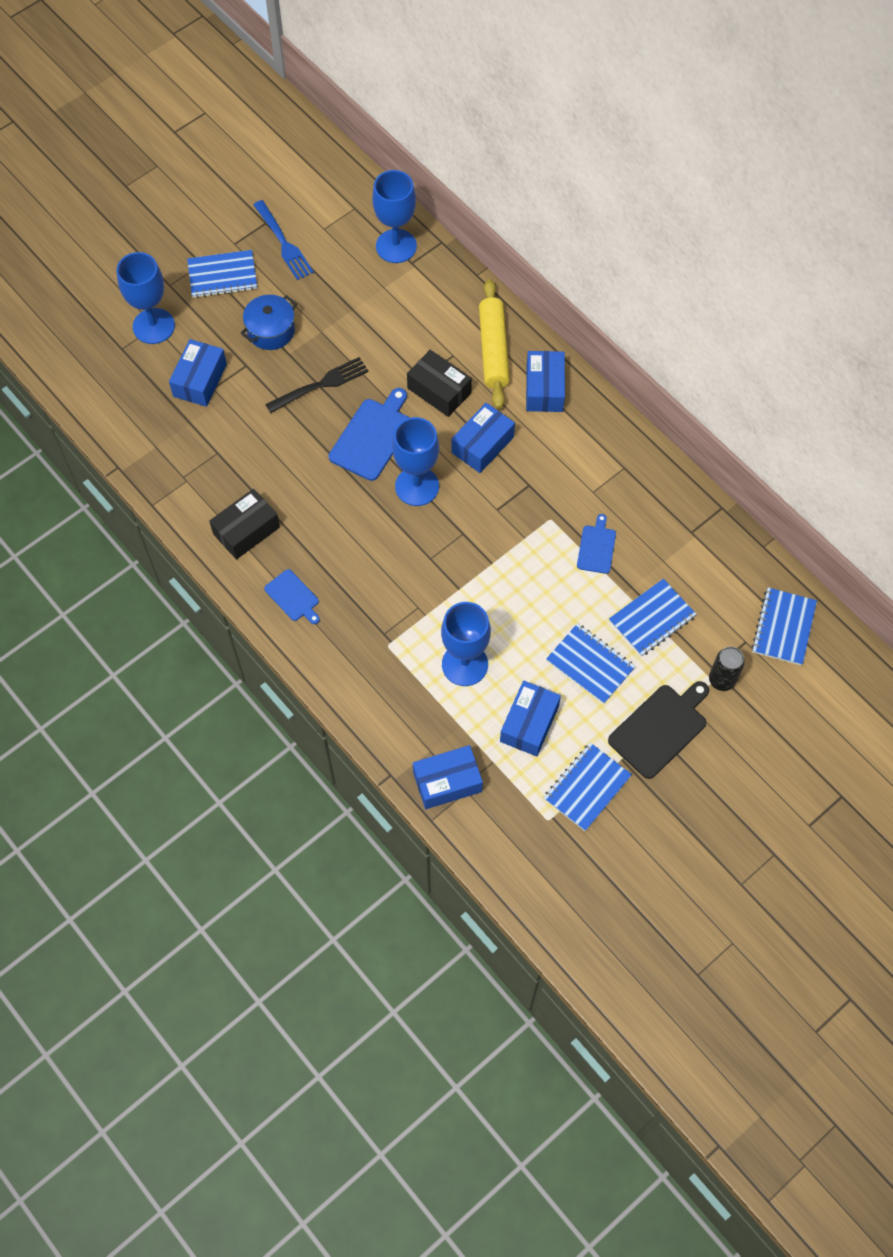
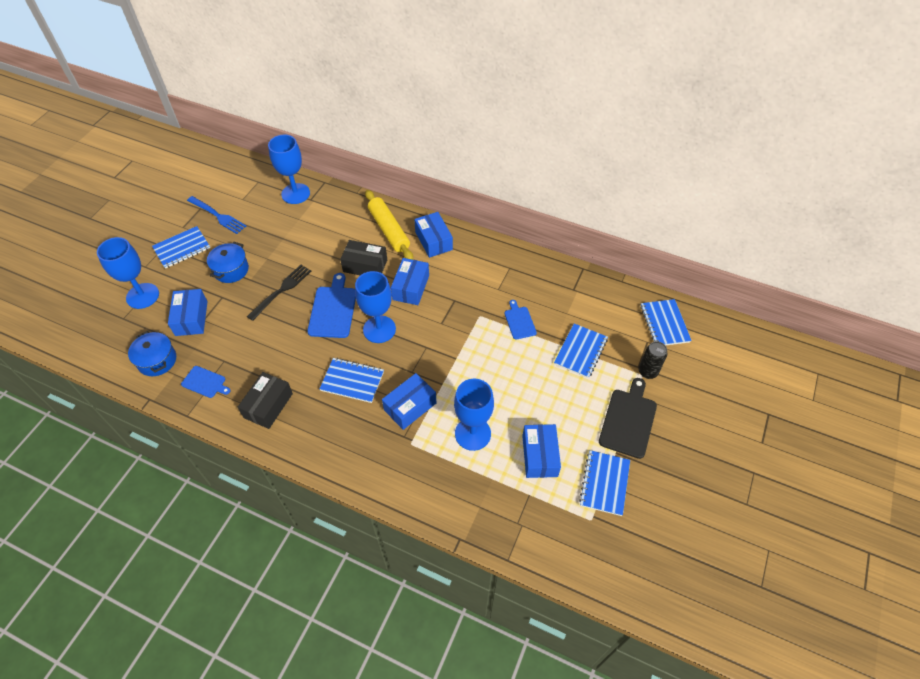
camera: 25 degrees left, 10 degrees down
blue cutting board [264,569,320,624] -> blue cutting board moved to [181,366,230,398]
blue box [413,745,483,809] -> blue box moved to [382,373,436,430]
blue notebook [546,623,636,704] -> blue notebook moved to [320,358,384,403]
none -> blue pot [128,331,176,376]

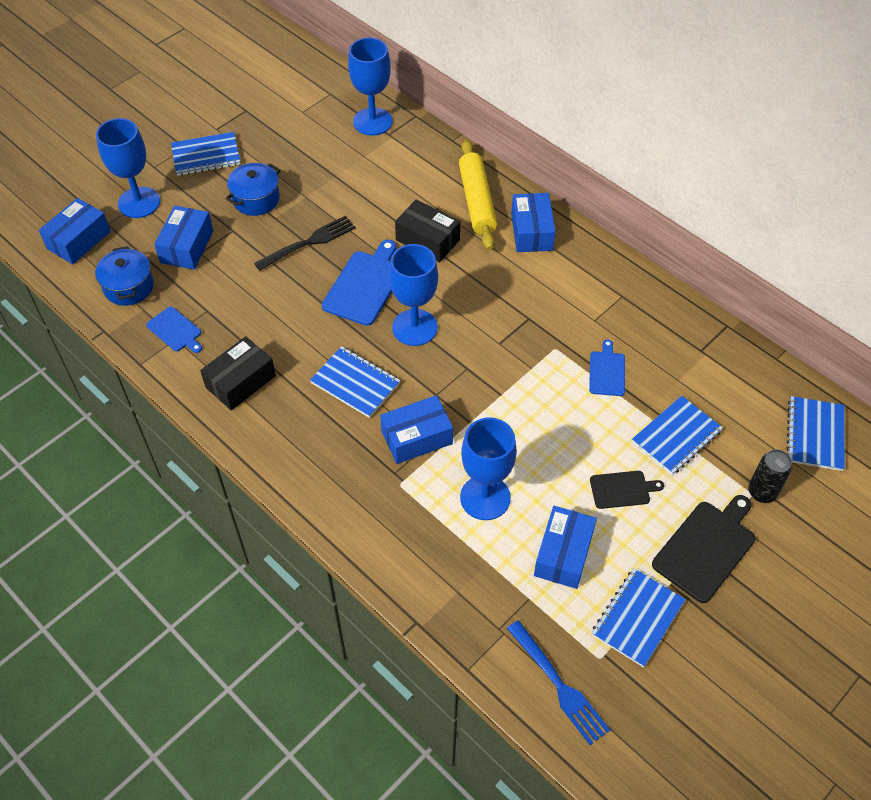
camera: 20 degrees right, 0 degrees up
blue fork [187,196,246,234] -> blue fork moved to [507,620,610,745]
blue box [391,258,429,305] -> blue box moved to [39,198,111,264]
none -> black cutting board [590,471,664,509]

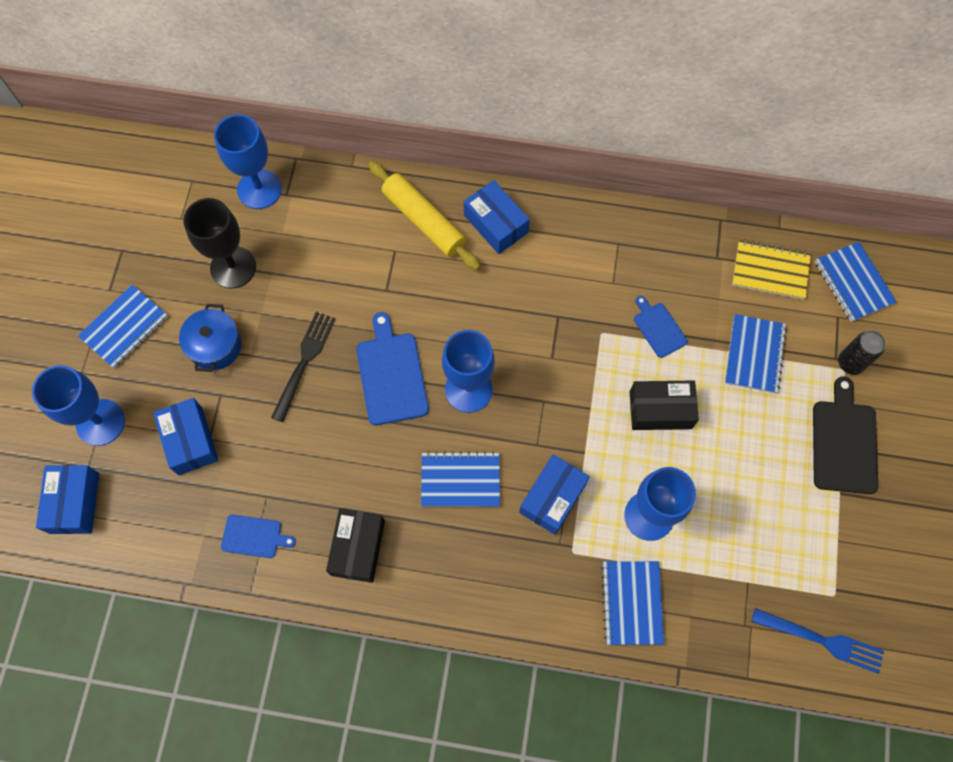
camera: 35 degrees left, 15 degrees up
blue pot [95,246,154,306] -> none
black box [395,199,460,263] -> black box moved to [630,381,699,430]
blue box [534,506,597,589] -> none
black cutting board [590,471,664,509] -> none
blue notebook [592,569,686,667] -> blue notebook moved to [601,561,664,645]
none -> black goblet [183,198,256,289]
none -> yellow notebook [732,239,811,300]

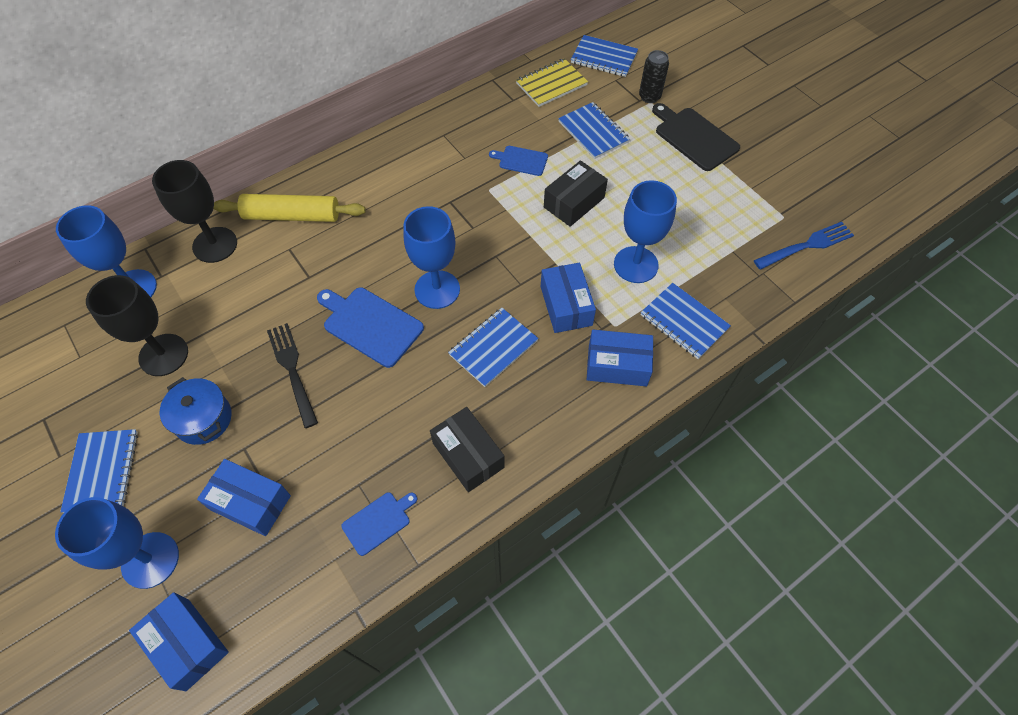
camera: 45 degrees left, 10 degrees down
blue box [464,180,530,254] -> blue box moved to [587,330,653,387]
none -> black goblet [152,160,237,263]

